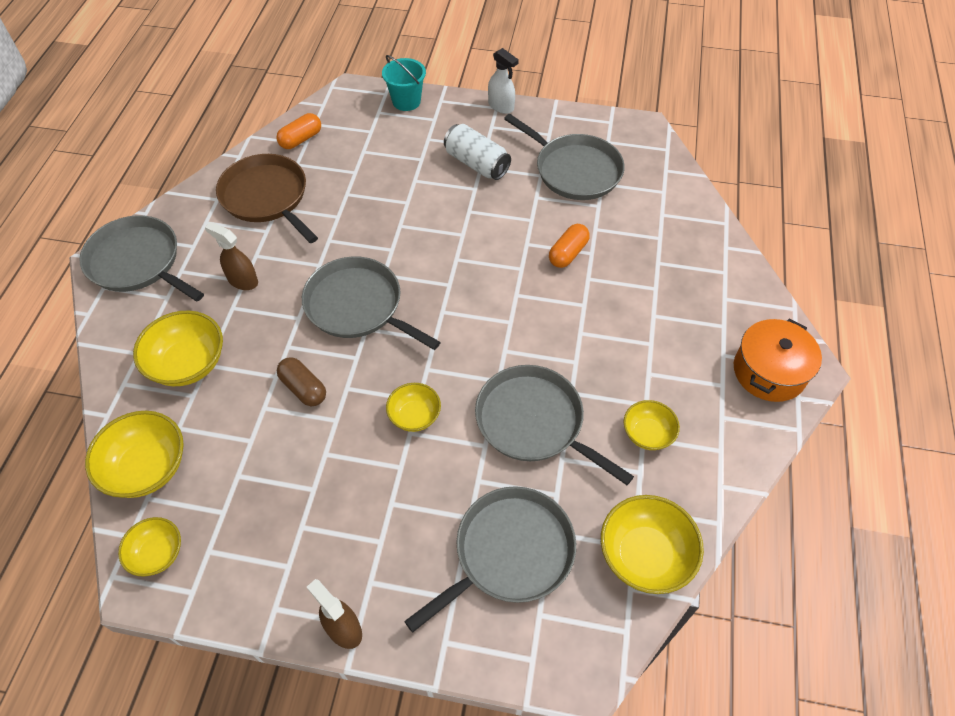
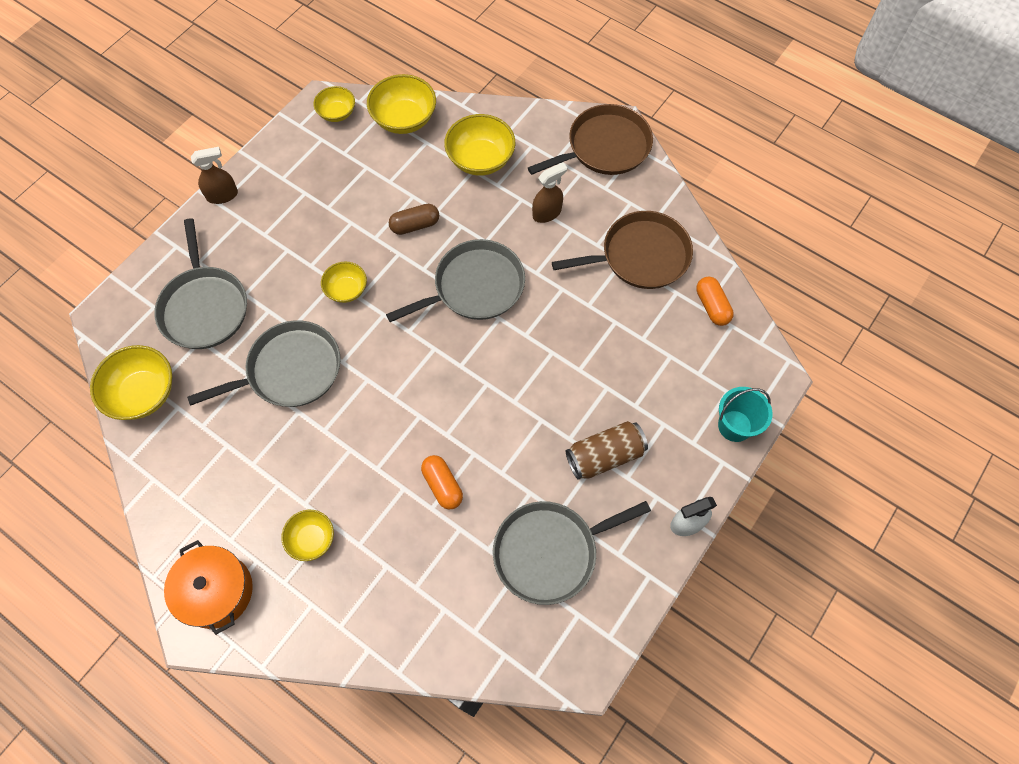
camera: 115 degrees right, 10 degrees up
grey pan [79,215,204,301] -> brown pan [528,104,653,175]
white can [444,124,511,180] -> brown can [566,421,648,480]
yellow bowl [624,400,680,450] -> yellow bowl moved to [281,510,334,561]

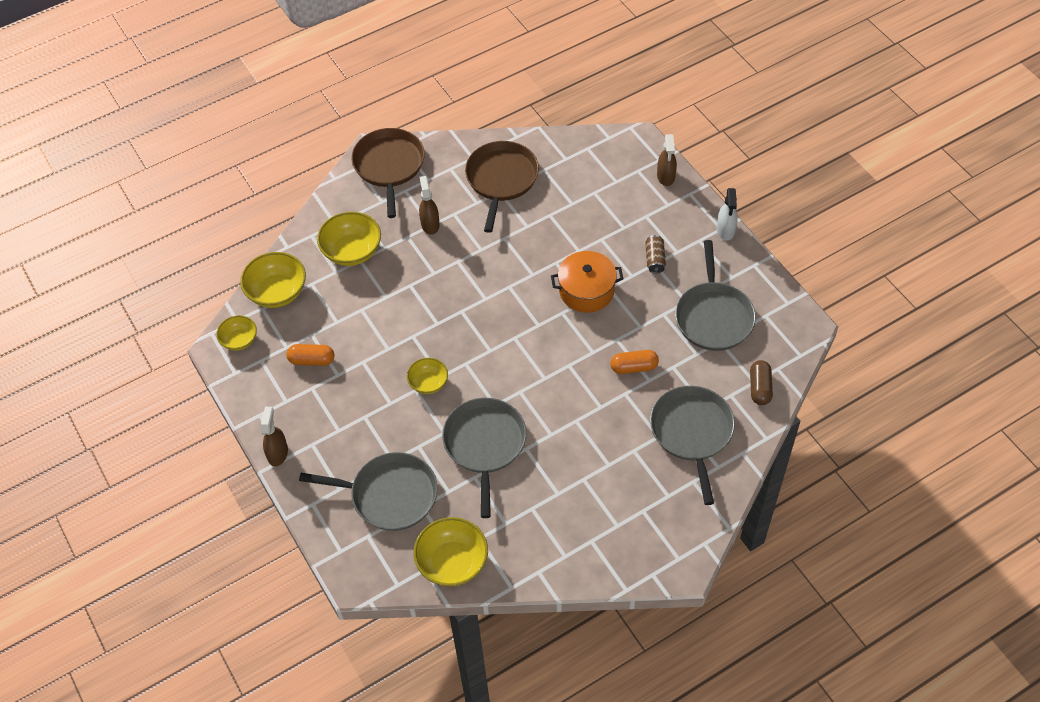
camera: 65 degrees left, 10 degrees down
orange pot [164,540,253,635] -> orange pot moved to [551,251,623,313]
yellow bowl [281,510,334,561] -> none
grey pan [386,239,525,322] -> grey pan moved to [650,386,735,505]
brown capsule [389,204,439,235] -> brown capsule moved to [750,360,773,405]
brown can [566,421,648,480] -> brown can [645,235,666,274], size x0.62
orange capsule [696,277,734,326] -> orange capsule moved to [286,344,334,366]
turquoise bucket [718,387,773,442] -> brown spray bottle [657,134,677,186]

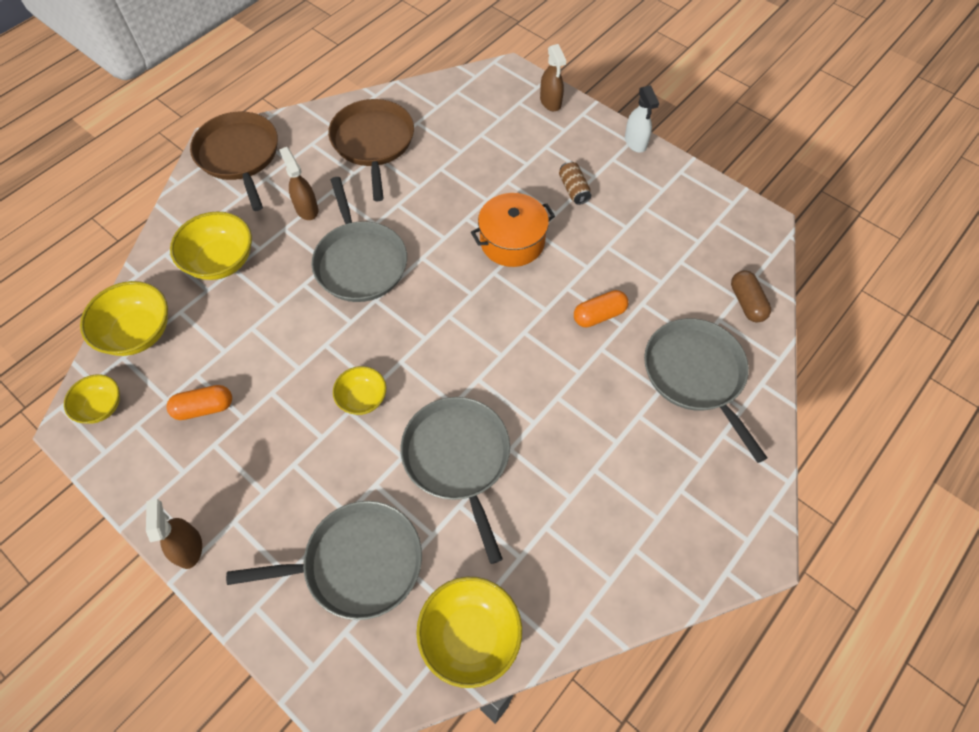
camera: 20 degrees left, 5 degrees up
grey pan [675,240,756,351] -> grey pan moved to [311,177,407,302]

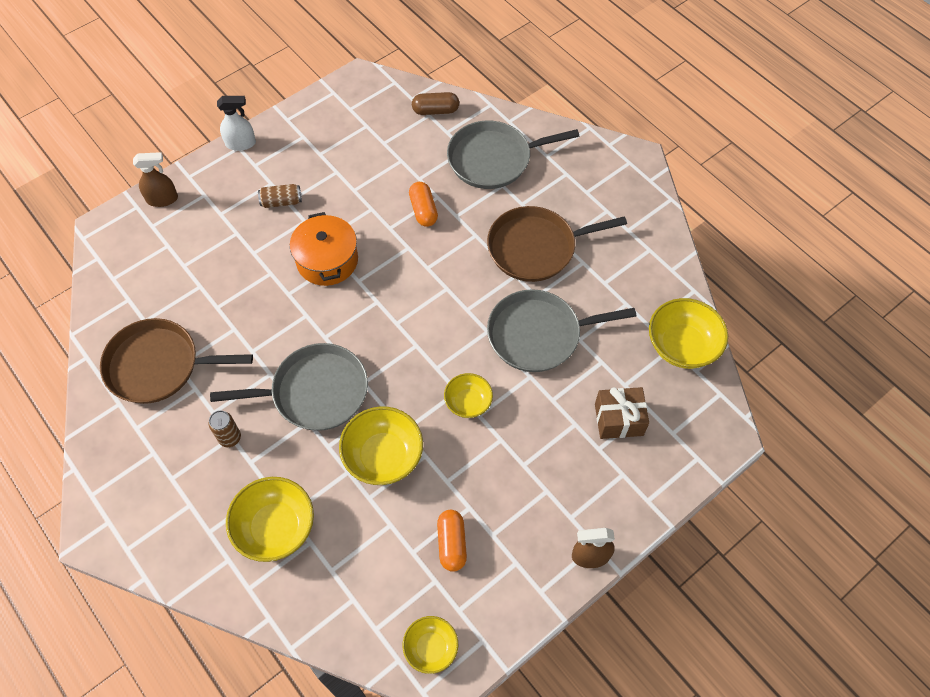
camera: 80 degrees left, 0 degrees up
yellow bowl [80,281,168,356] -> yellow bowl moved to [339,407,423,485]
brown pan [190,111,278,211] -> brown pan moved to [487,206,627,282]
grey pan [226,501,422,620] -> brown gift [595,387,649,439]
brown spray bottle [279,147,318,220] -> brown can [209,410,241,447]

